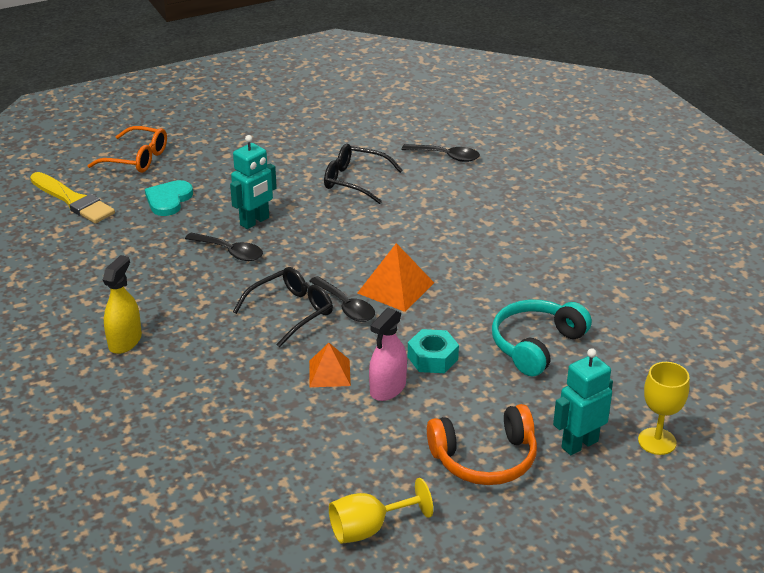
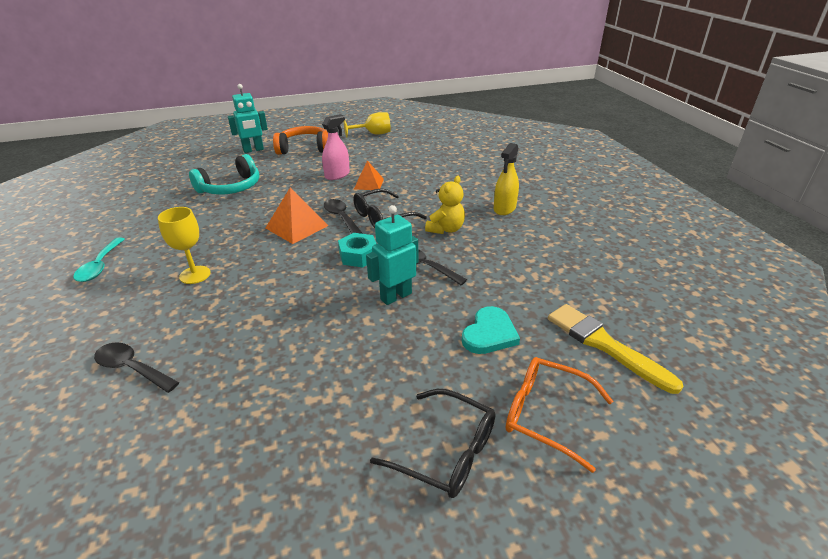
camera: 170 degrees left, 0 degrees up
black glasses [324,144,403,204] -> black glasses moved to [370,389,495,498]
turquoise nut [408,329,459,373] -> turquoise nut moved to [338,233,377,267]
yellow goblet [638,362,689,455] -> yellow goblet moved to [158,207,211,284]
none -> turquoise spoon [73,237,125,282]
none -> yellow teddy bear [425,176,465,234]

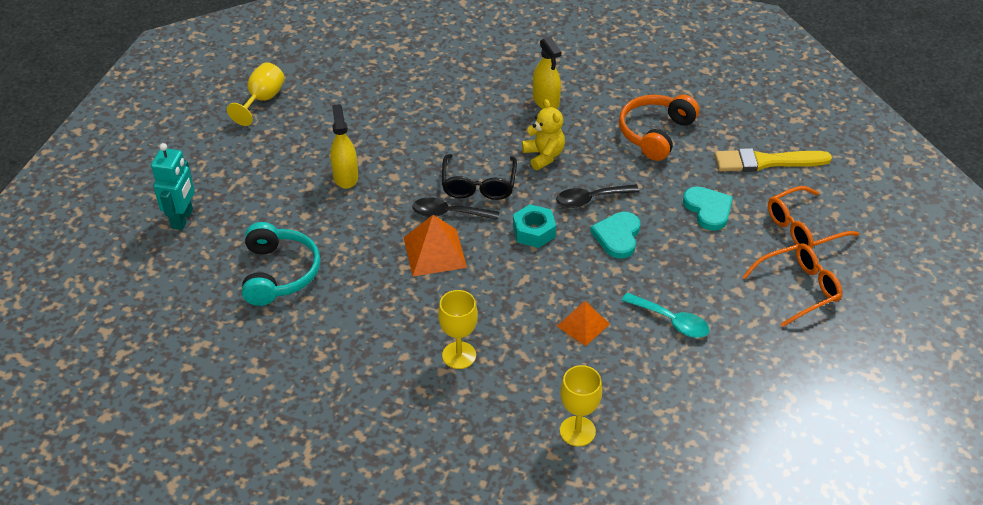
camera: 55 degrees left, 10 degrees up
turquoise spoon [73,237,125,282] -> turquoise spoon moved to [622,293,710,338]
black spoon [94,342,179,393] -> yellow goblet [560,365,602,447]
orange headphones [273,126,328,155] -> orange headphones moved to [619,95,699,161]
pink spray bottle [322,114,350,180] -> yellow spray bottle [330,104,358,189]
orange pyramid [354,160,384,190] -> orange pyramid moved to [557,301,610,346]
turquoise robot [366,205,418,305] -> turquoise heart [590,212,640,259]
black glasses [370,389,495,498] -> orange glasses [742,244,842,327]

